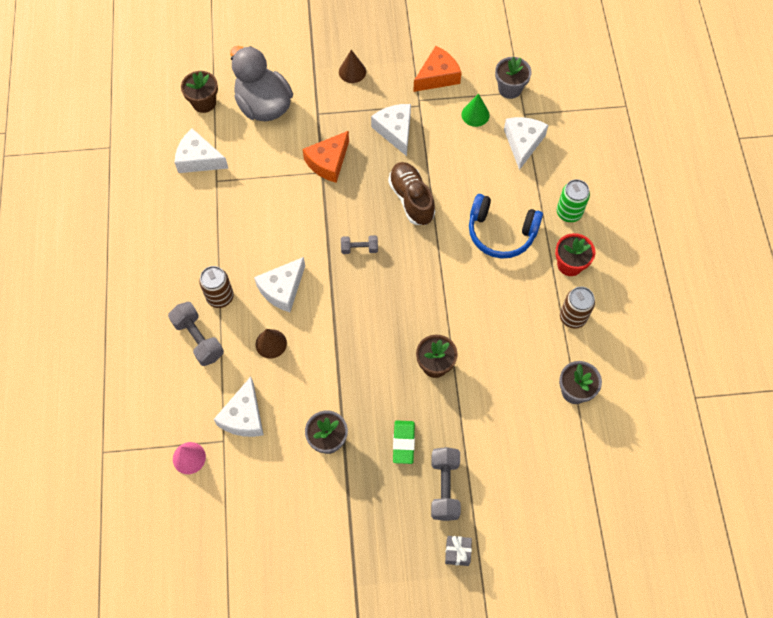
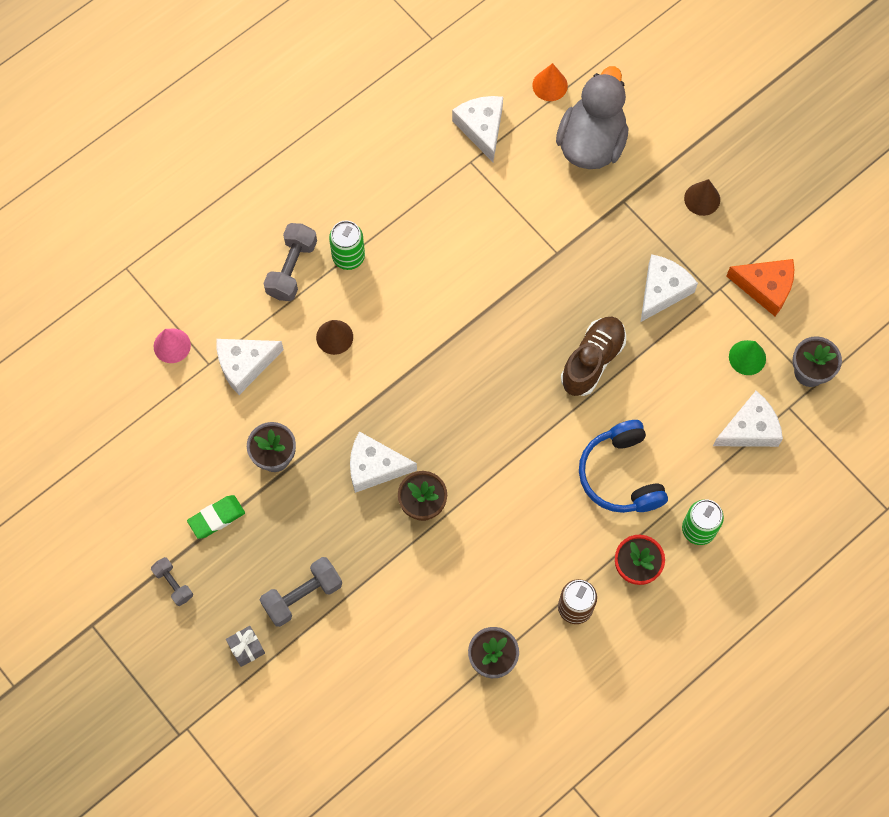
camera: 55 degrees right, 5 degrees up
brown flower pot [181,71,218,113] -> orange cone [532,63,568,101]
brown can [199,266,234,308] -> green can [329,221,365,270]
white cheese [254,257,305,312] -> white cheese moved to [350,431,417,493]
orange cheese [303,131,349,183] -> none
grey dumbbell [341,235,378,254] -> grey dumbbell moved to [151,557,193,606]
green eraser [393,421,415,464] -> green eraser moved to [187,495,245,539]

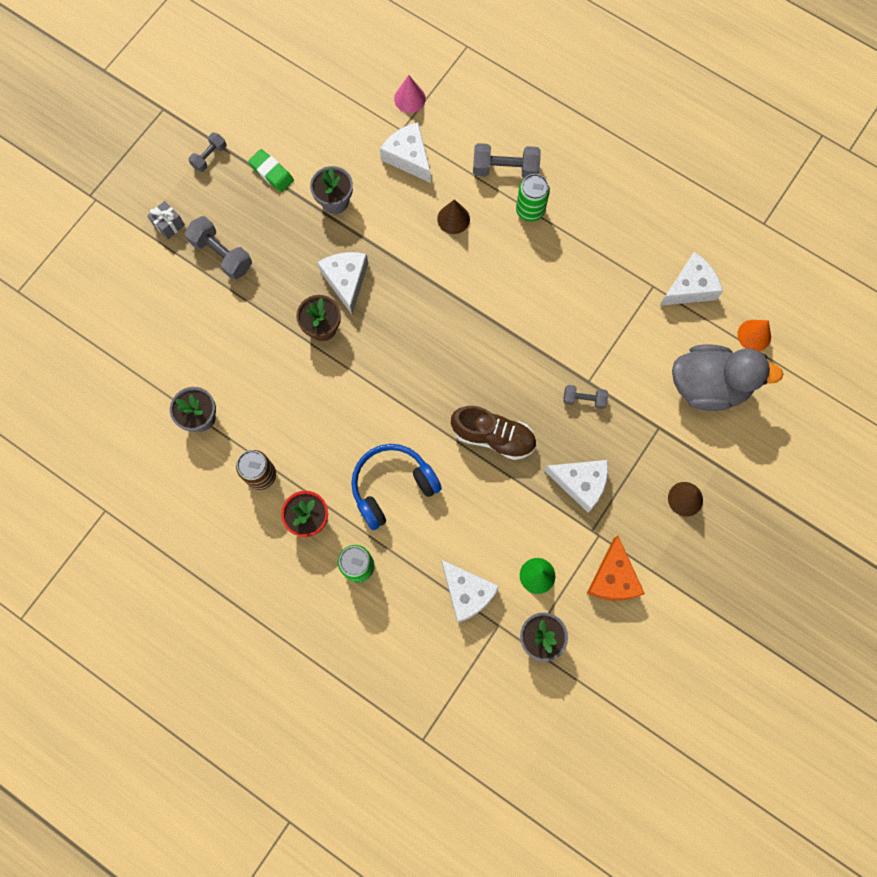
camera: 75 degrees right, 5 degrees up
none -> grey dumbbell [563,385,608,409]

